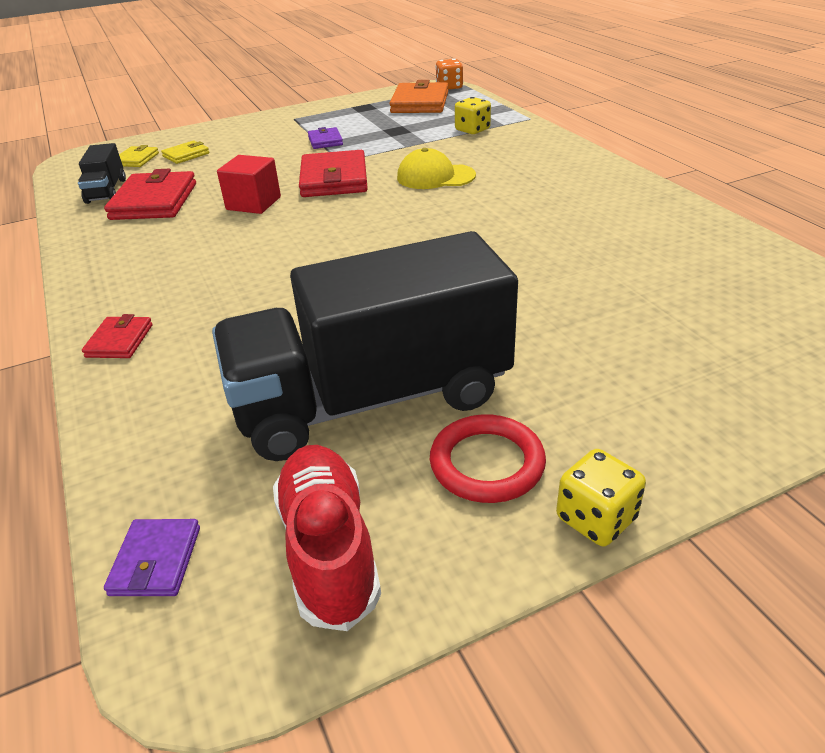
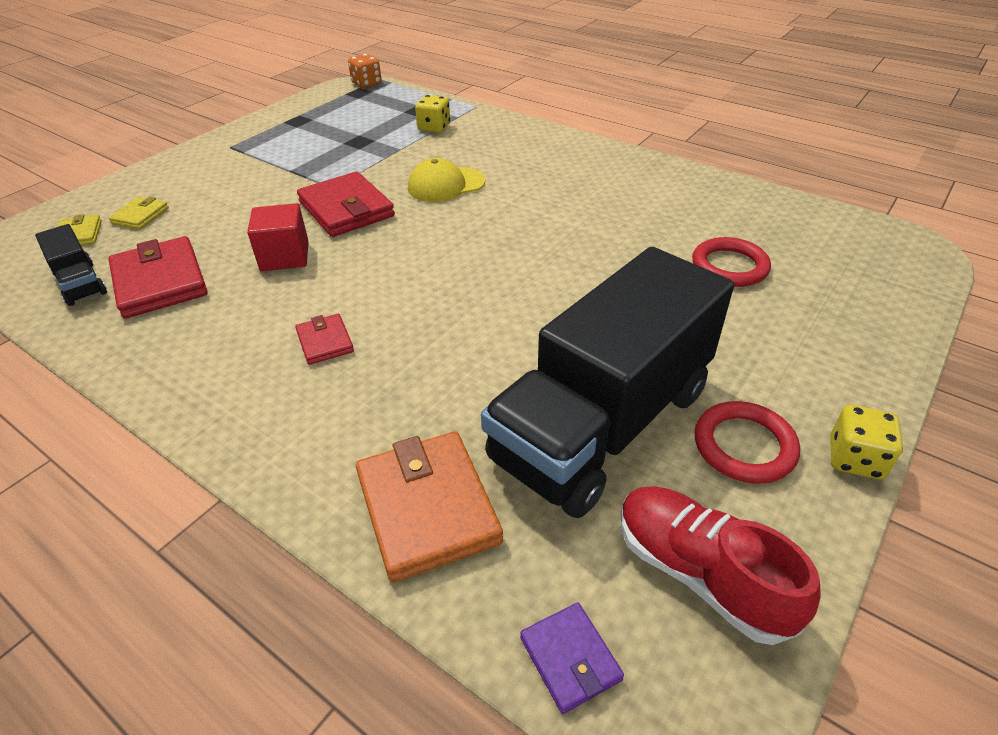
camera: 30 degrees left, 5 degrees up
red wallet [82,314,153,358] -> red wallet moved to [295,314,354,365]
purple wallet [308,127,343,149] -> none
orange wallet [389,80,448,113] -> orange wallet moved to [356,431,503,582]
none -> red ring [692,237,771,287]

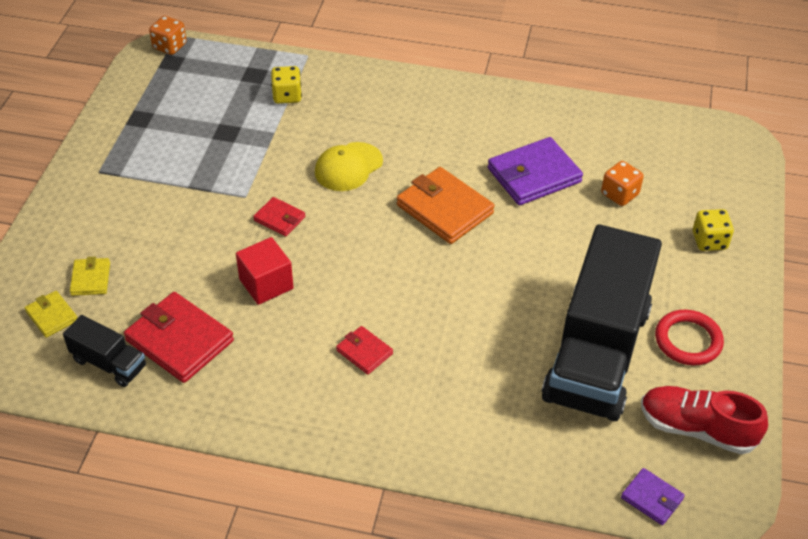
camera: 25 degrees left, 5 degrees up
red wallet [297,172,395,237] -> red wallet [253,197,305,236], size x0.52
orange wallet [356,431,503,582] -> orange wallet moved to [397,167,495,244]
red ring [692,237,771,287] -> orange dice [601,161,644,206]
yellow dice [830,405,903,479] -> yellow dice moved to [693,209,734,251]
none -> purple wallet [488,137,583,205]

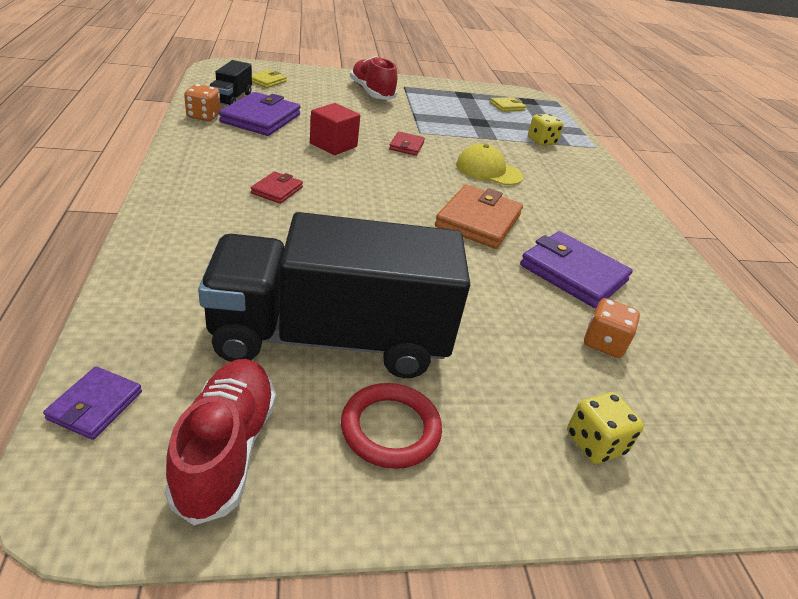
camera: 65 degrees right, 10 degrees down
yellow wallet [70,257,110,296] -> yellow wallet moved to [490,97,526,112]
red wallet [124,292,234,383] -> purple wallet [219,92,300,136]
orange dice [149,16,187,55] -> orange dice moved to [184,84,221,121]
none -> red shoe [350,56,397,100]

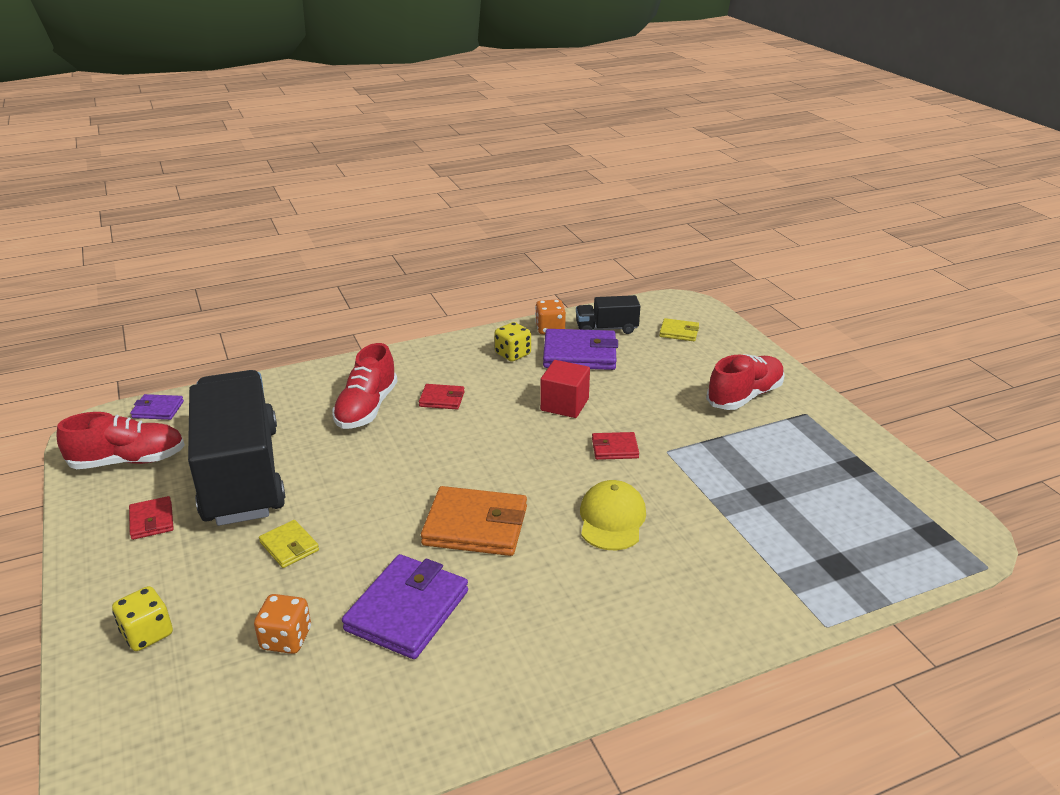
camera: 80 degrees right, 5 degrees down
red ring [341,383,442,469] -> red wallet [129,496,174,540]
yellow wallet [490,97,526,112] -> yellow wallet moved to [259,520,319,568]
yellow dice [528,114,564,146] -> yellow dice moved to [494,322,531,362]
none -> red shoe [332,343,397,429]

